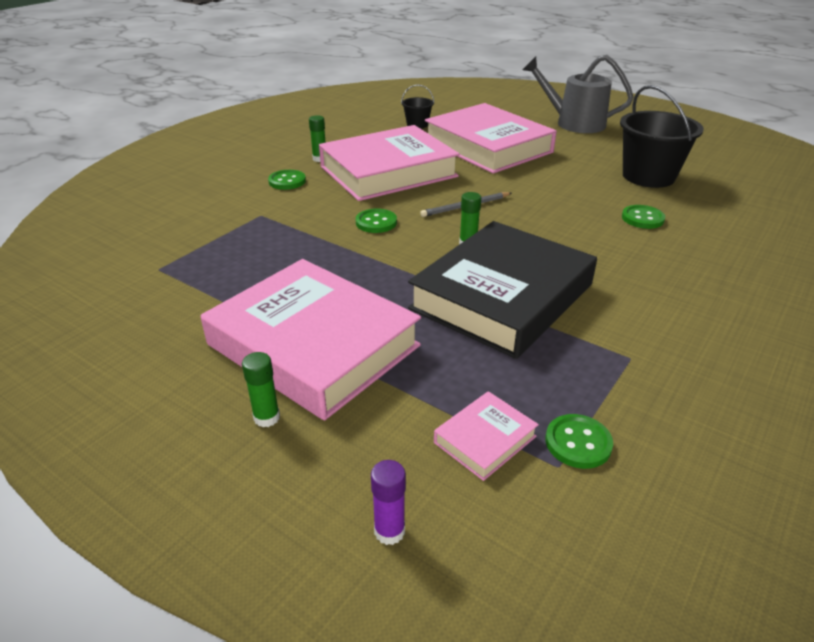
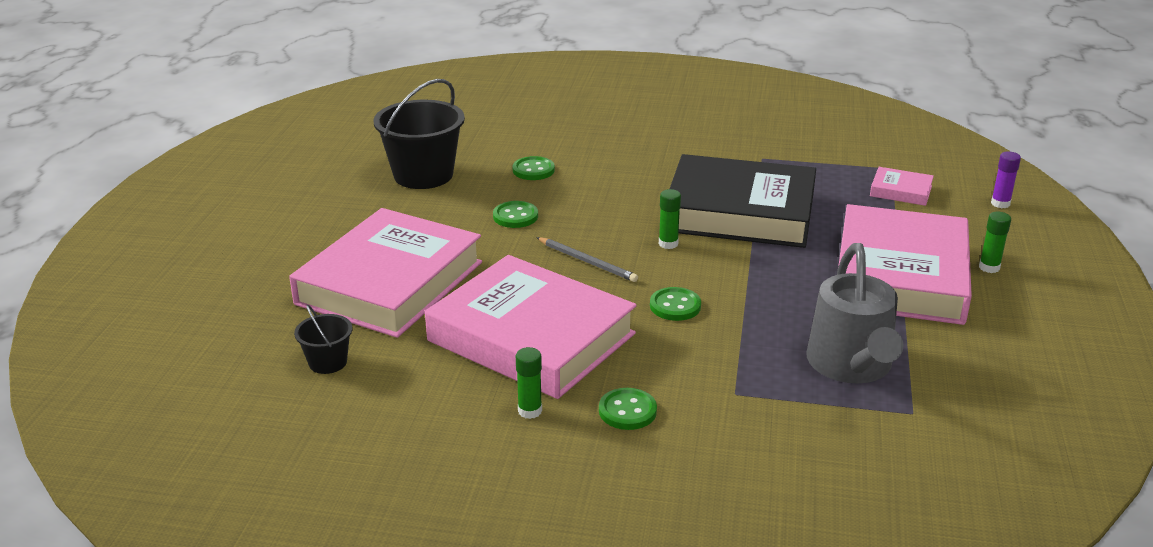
camera: 115 degrees left, 5 degrees down
grey watering can [523,55,634,133] -> grey watering can moved to [806,243,903,384]
green button [545,414,613,469] -> green button moved to [493,201,538,228]

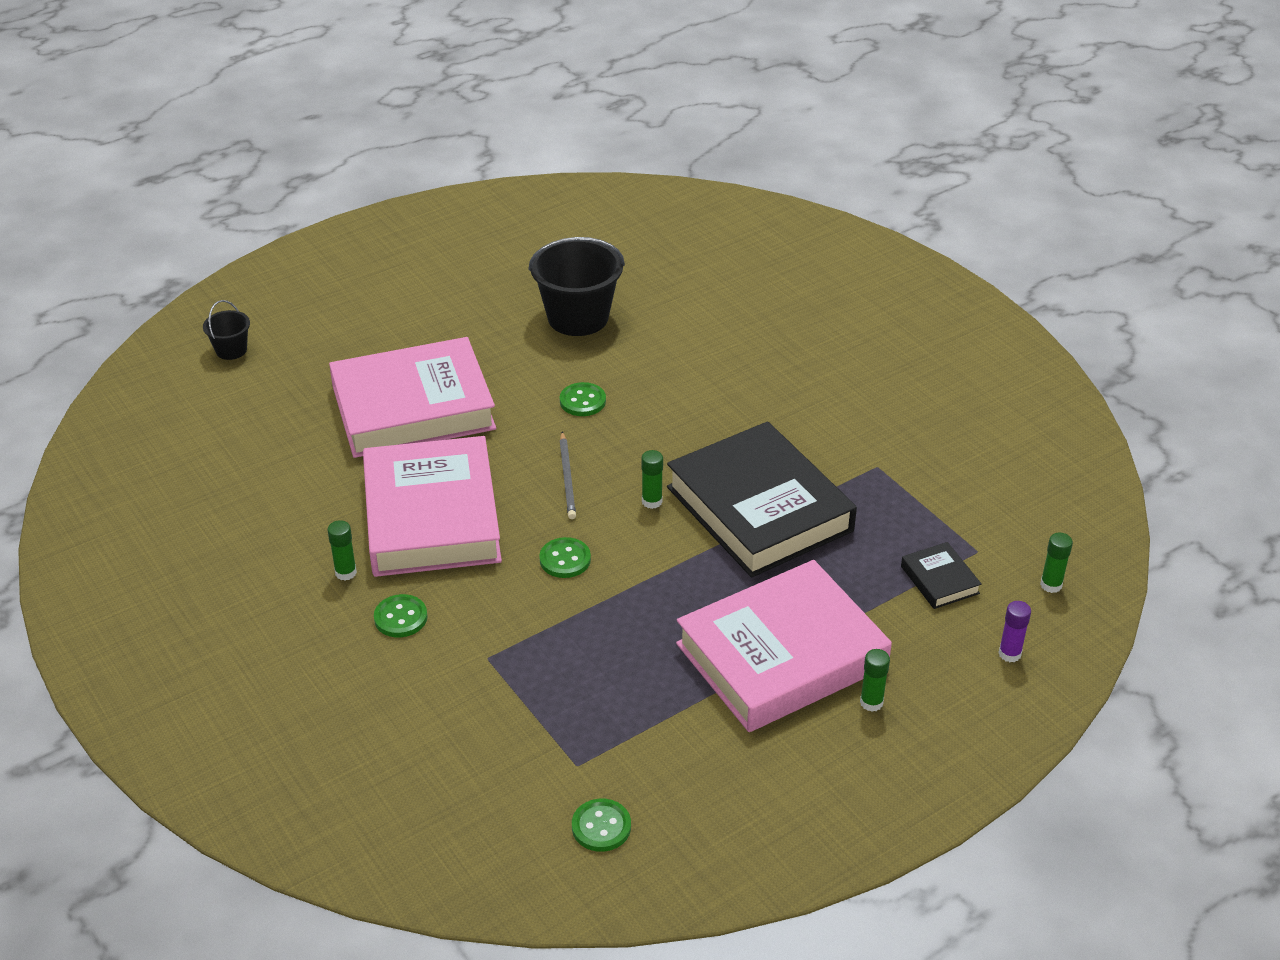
camera: 45 degrees right, 10 degrees up
black bucket [294,304,353,374] -> black bucket moved to [203,300,250,360]
green button [512,156,555,180] -> green button moved to [572,799,631,852]
grey watering can [806,243,903,384] -> none
pink book [870,167,934,206] -> black book [901,542,982,609]
none -> green glue stick [1040,533,1073,593]

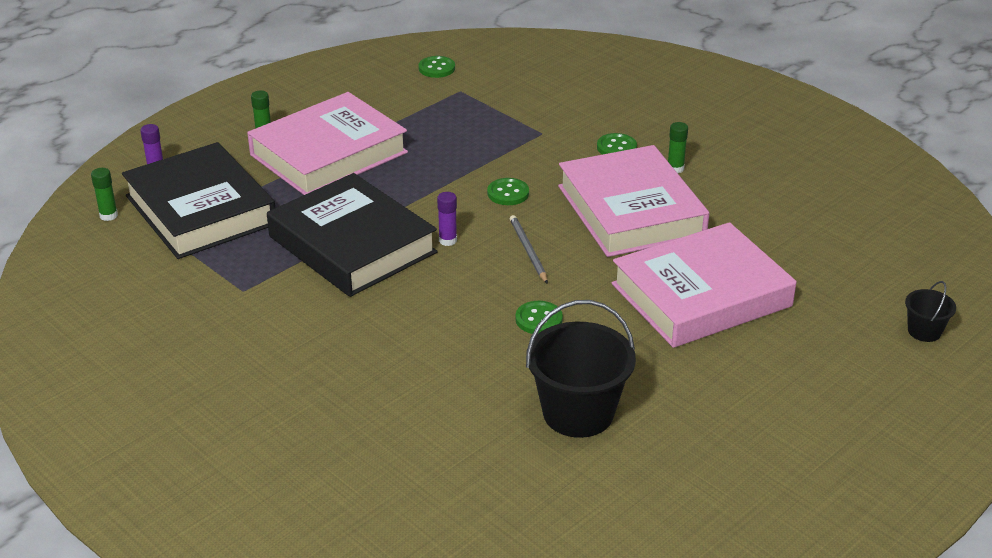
camera: 170 degrees right, 5 degrees down
green glue stick [641,450,663,509] -> purple glue stick [437,192,457,246]
black book [901,542,982,609] -> black book [122,142,275,259], size x2.44

